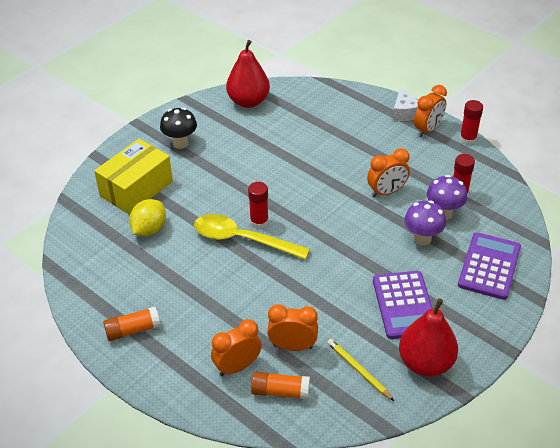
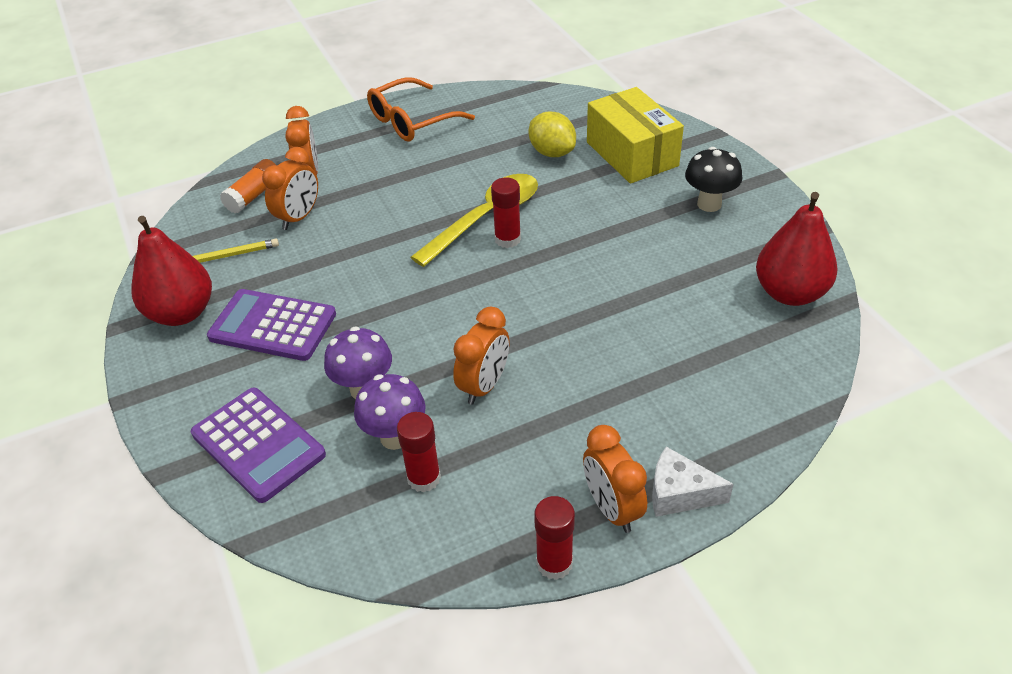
camera: 115 degrees right, 0 degrees up
orange glue stick [103,307,161,341] -> orange glasses [367,77,475,142]
orange clock [367,148,410,197] -> orange clock turned 150 degrees counterclockwise [453,307,509,405]

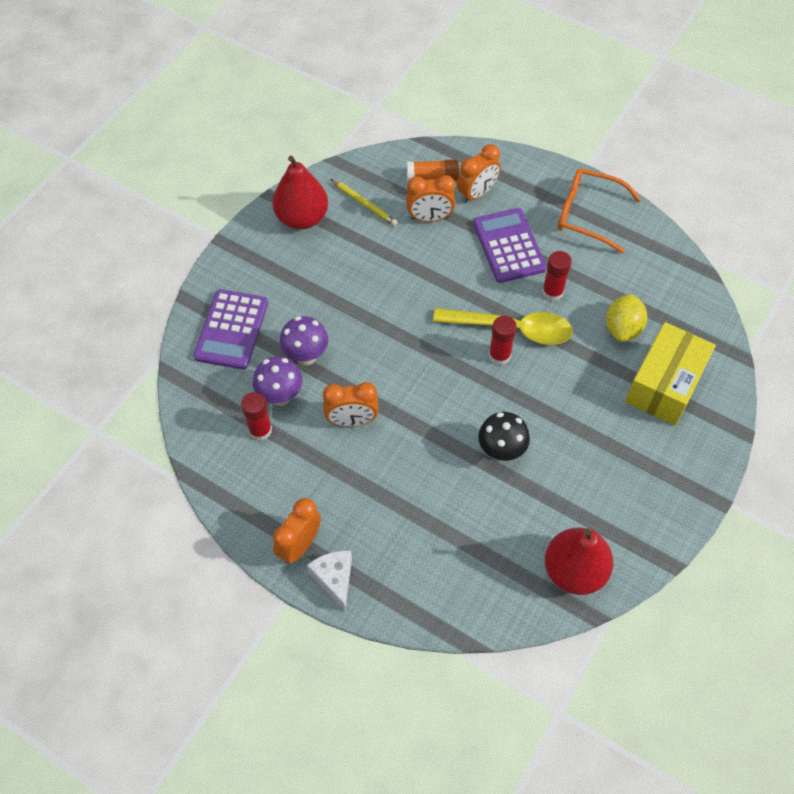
camera: 55 degrees right, 15 degrees up
purple calculator [207,289,336,361] -> purple calculator moved to [473,208,547,283]
red glue stick [534,496,575,580] -> red glue stick moved to [542,251,572,301]
black mushroom [685,147,742,212] -> black mushroom moved to [478,412,530,462]

